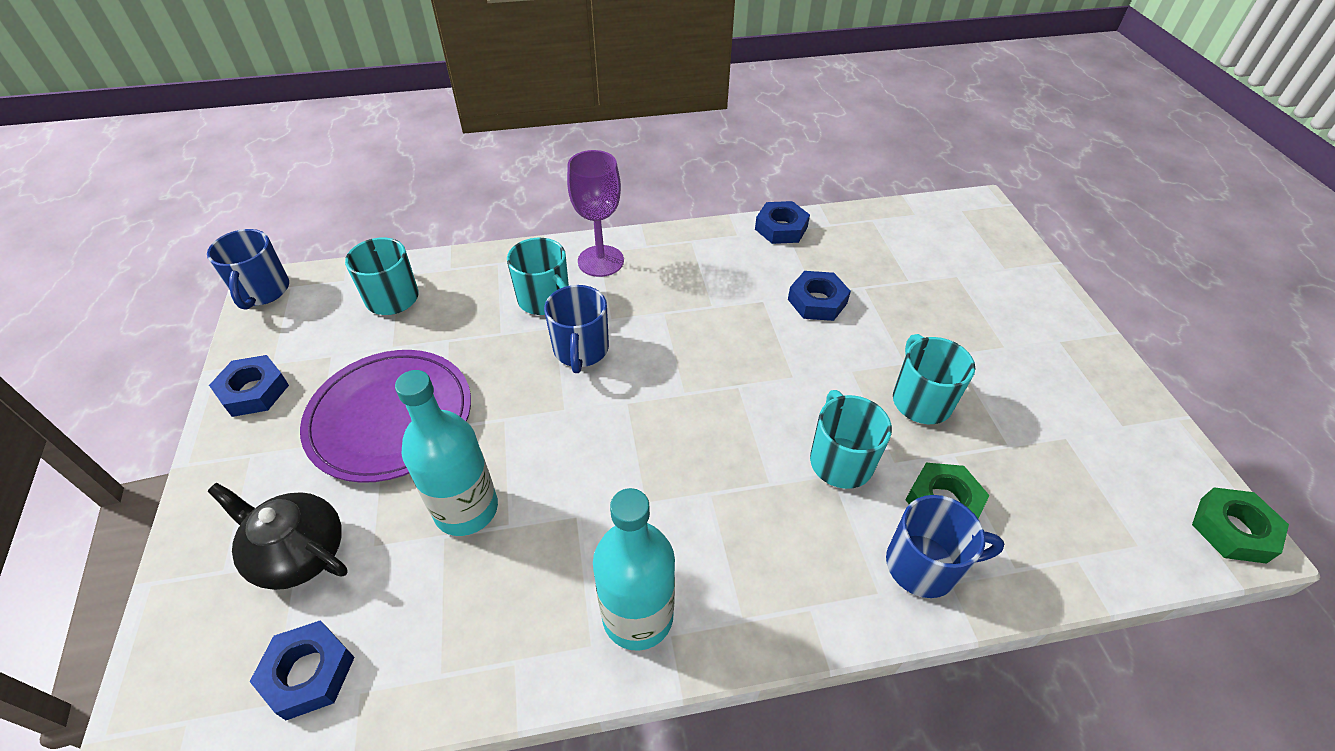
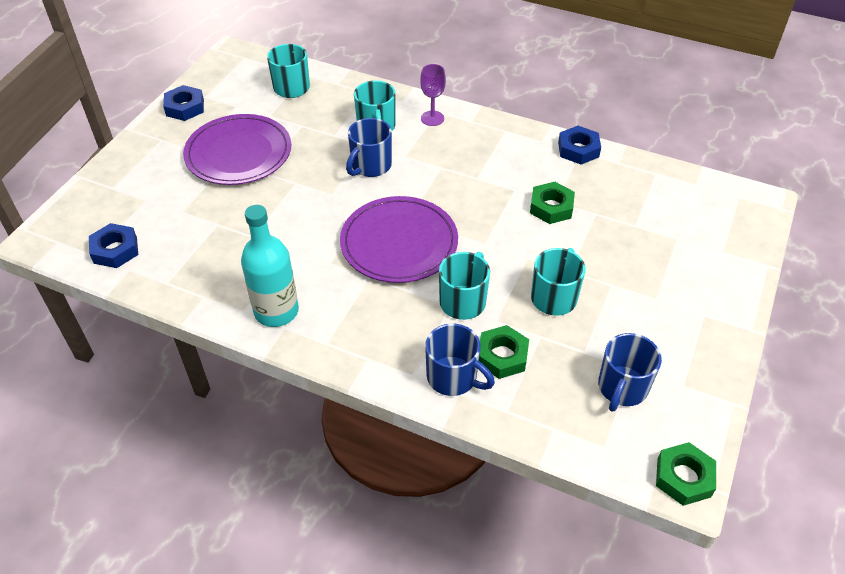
camera: 35 degrees right, 0 degrees up
blue mug [207,229,289,310] -> blue mug moved to [598,333,662,412]
black teapot [207,483,348,590] -> none
turquoise bottle [395,370,498,536] -> none
purple goblet [567,150,624,277] -> purple goblet [420,64,446,126], size x0.67
blue nut [788,271,851,321] -> green nut [530,182,575,224]
none -> purple plate [340,196,458,283]

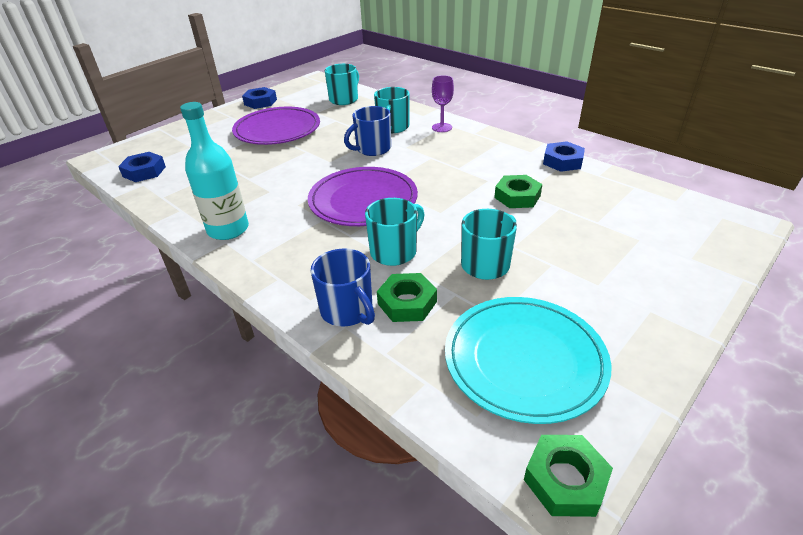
camera: 20 degrees right, 10 degrees down
blue mug [598,333,662,412] -> turquoise plate [445,297,611,424]

